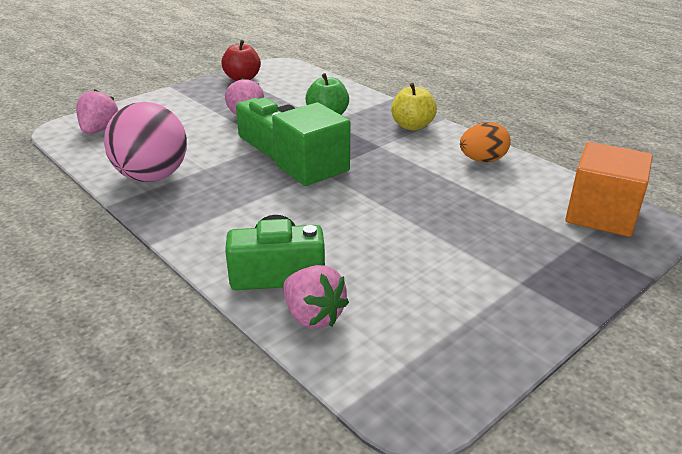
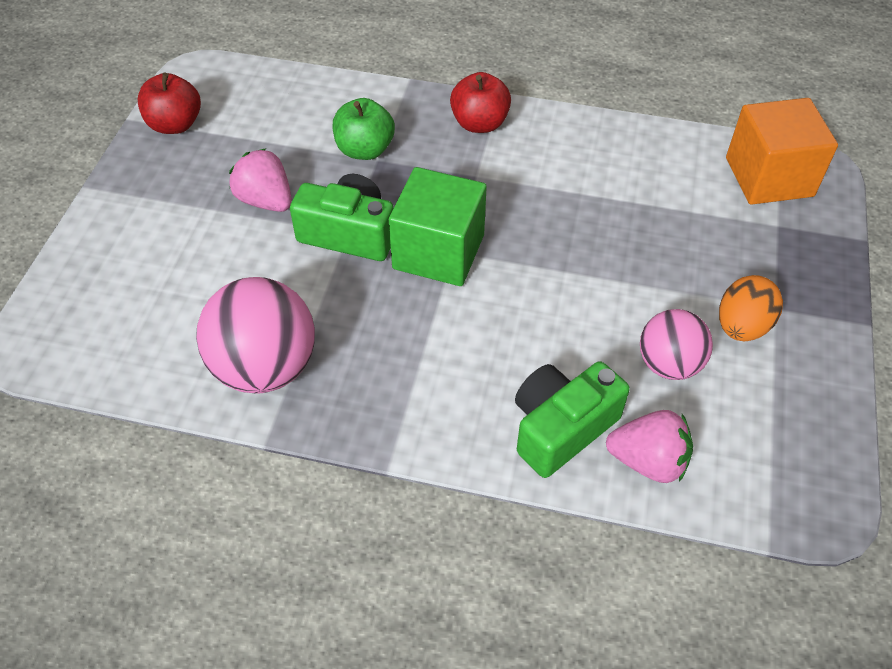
camera: 35 degrees left, 20 degrees up
pink strawberry [76,89,118,134] -> none
yellow apple [391,83,437,131] -> red apple [450,72,511,133]
orange egg [460,122,511,162] -> orange egg moved to [719,275,783,341]
none -> pink ball [640,309,713,380]

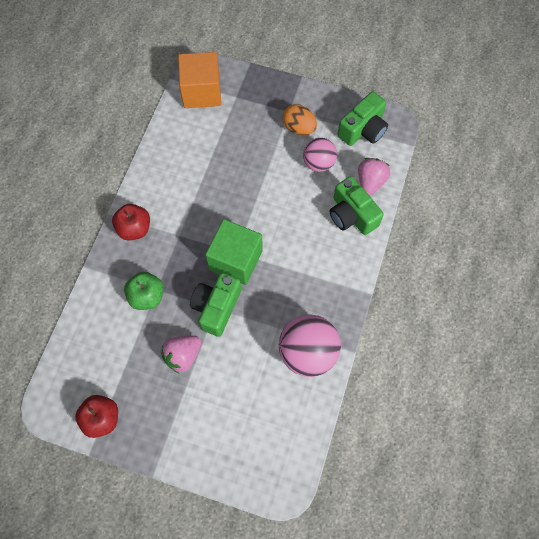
camera: 85 degrees left, 15 degrees up
none -> green camera [338,92,388,146]

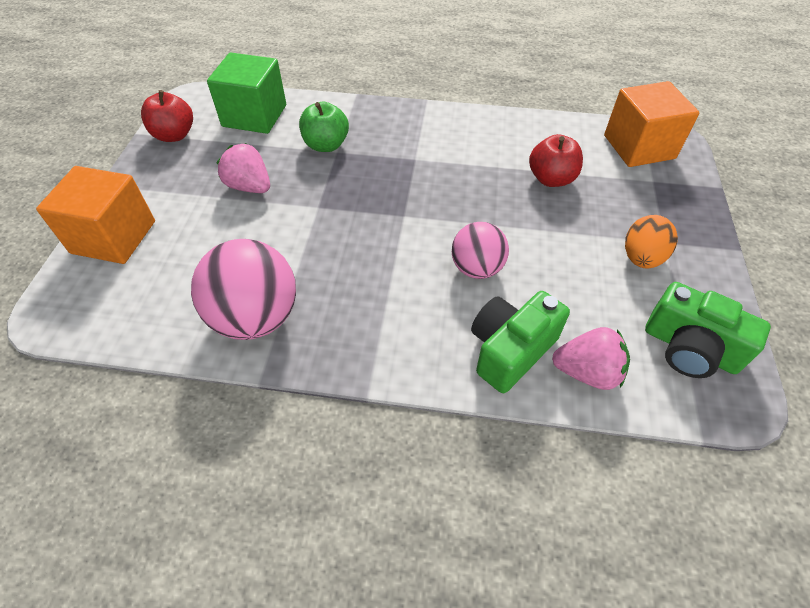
camera: 80 degrees right, 15 degrees down
red apple [112,204,150,240] -> red apple moved to [529,134,583,187]
green camera [190,273,241,337] -> none
green cube [205,219,263,285] -> green cube moved to [207,52,286,134]
pink ball [303,138,337,172] -> pink ball moved to [452,222,509,279]
none -> orange cube [36,166,155,264]

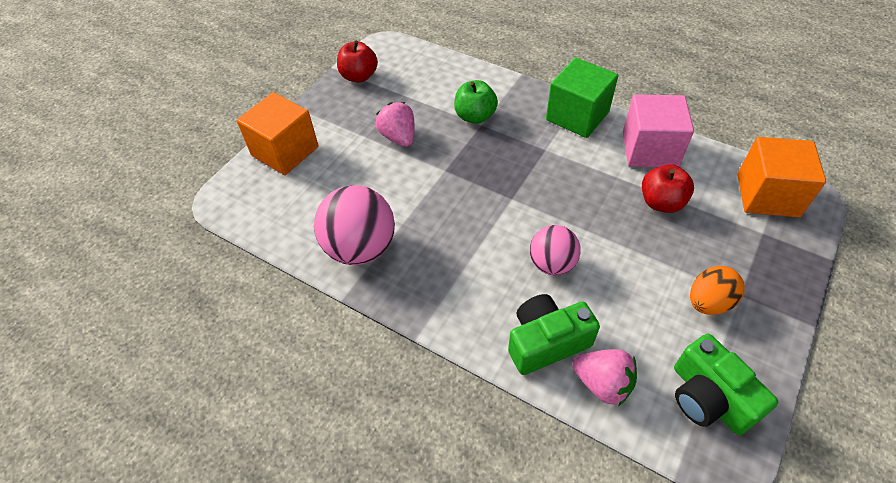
camera: 25 degrees right, 0 degrees up
green cube [207,52,286,134] -> green cube moved to [546,57,618,138]
none -> pink cube [623,94,694,167]

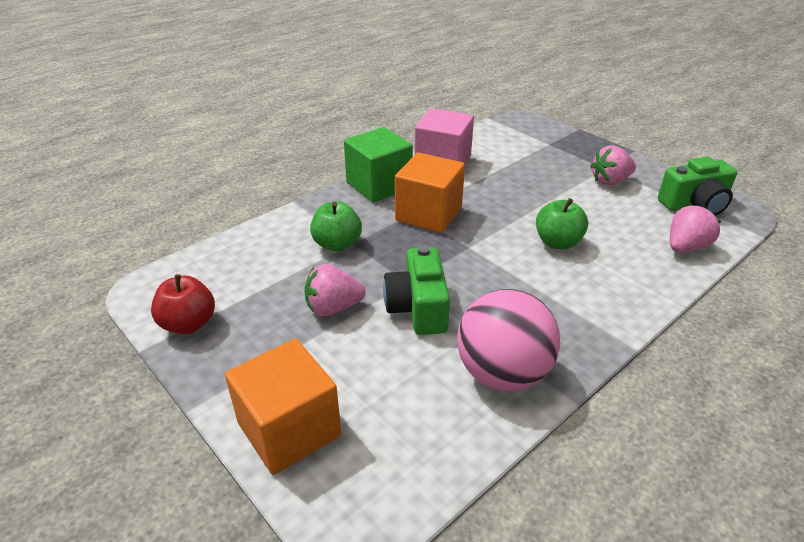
camera: 75 degrees left, 15 degrees down
green camera [508,294,600,375] -> green camera moved to [383,245,450,335]
pink ball [530,225,581,275] -> green apple [536,198,588,250]
red apple [642,164,694,213] -> none
orange egg [690,266,745,315] -> pink strawberry [591,145,636,186]
orange cube [737,137,826,217] -> orange cube moved to [395,152,465,233]

